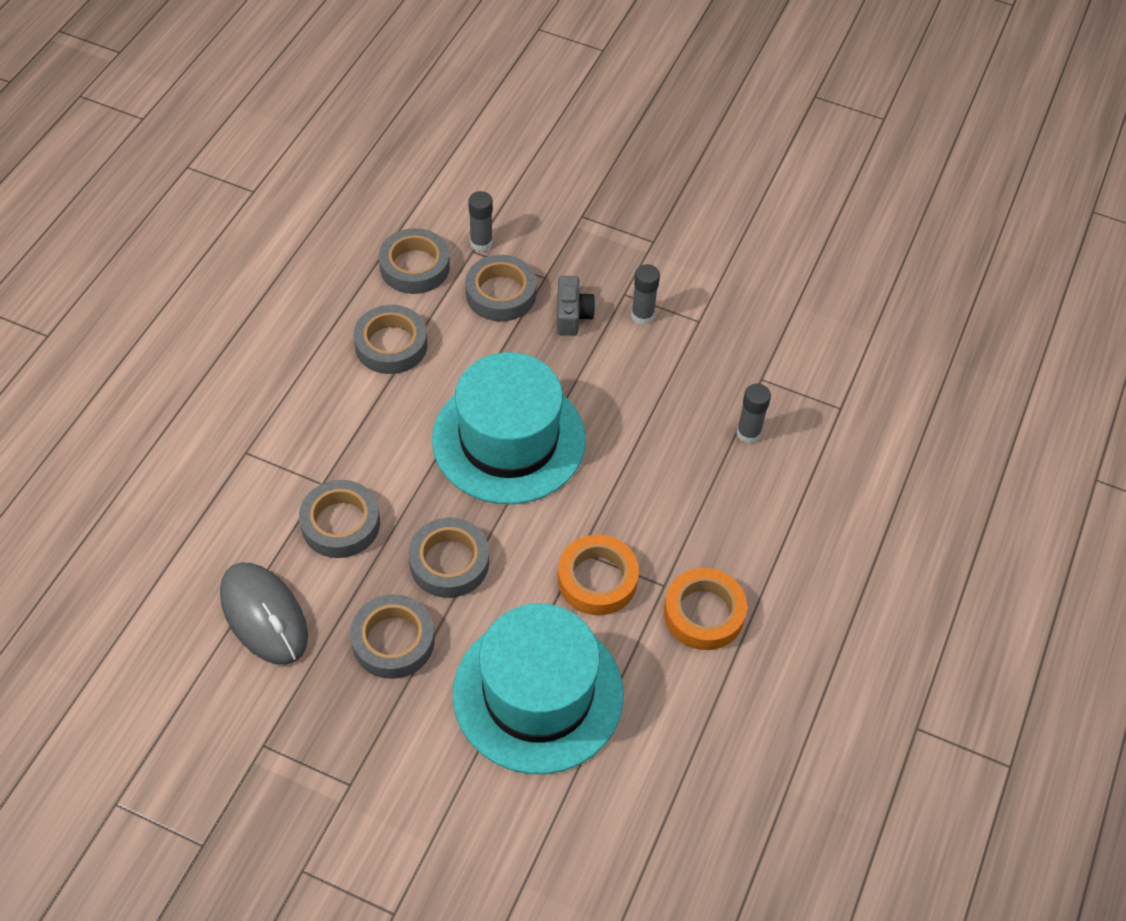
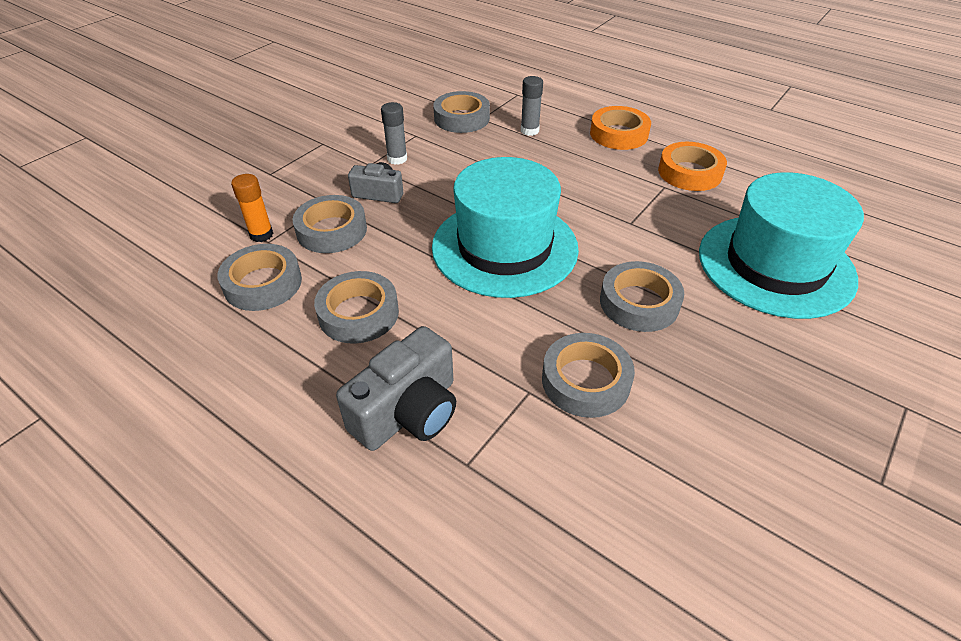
camera: 75 degrees left, 10 degrees down
grey mouse [220,562,308,665] -> none
grey tape [350,594,435,679] -> grey tape moved to [433,91,490,133]
grey glue stick [468,191,493,252] -> orange glue stick [231,174,274,242]
orange tape [558,535,639,615] -> orange tape moved to [590,106,651,150]
none -> grey camera [336,326,456,451]

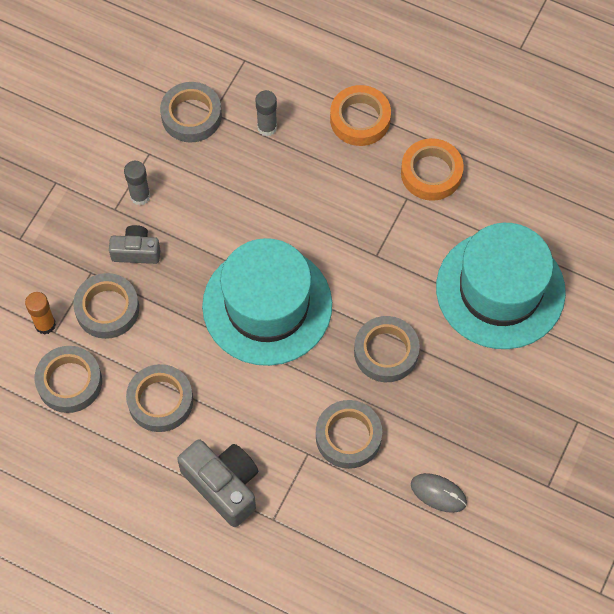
camera: 10 degrees left, 20 degrees up
grey camera [336,326,456,451] -> grey camera turned 75 degrees counterclockwise [177,439,258,527]
none -> grey mouse [411,473,467,513]

